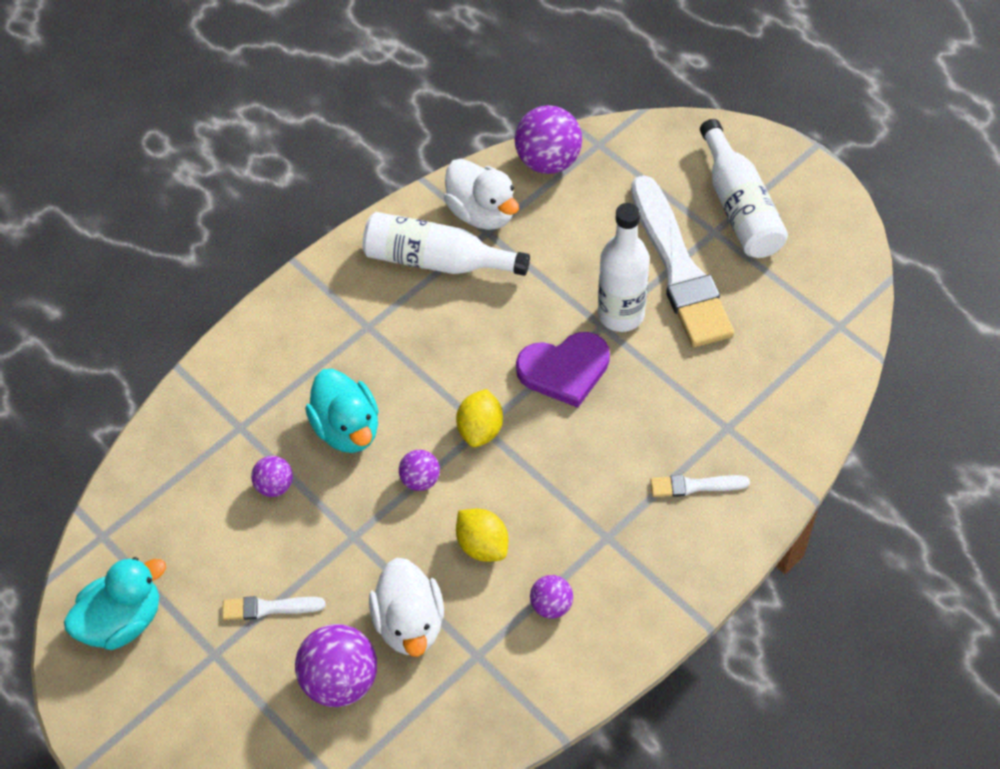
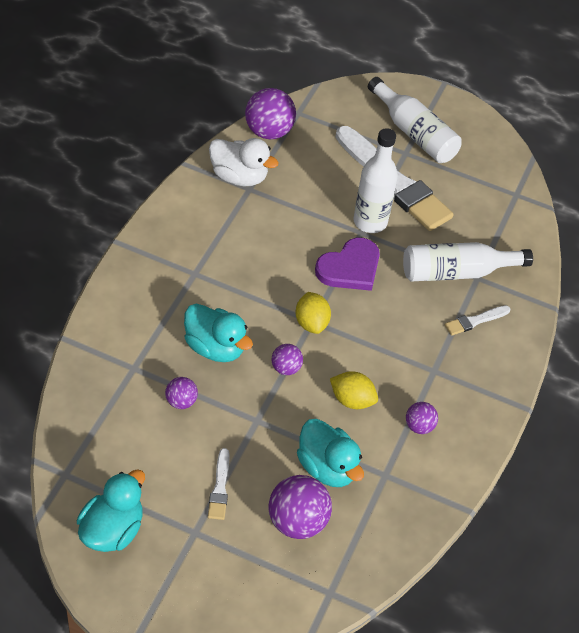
camera: 30 degrees left, 5 degrees down
white brush [222,596,325,620] -> white brush turned 60 degrees counterclockwise [208,448,230,520]
white bottle [363,212,530,276] -> white bottle moved to [403,242,533,282]
white duck [369,558,444,657] -> turquoise duck [297,419,364,487]

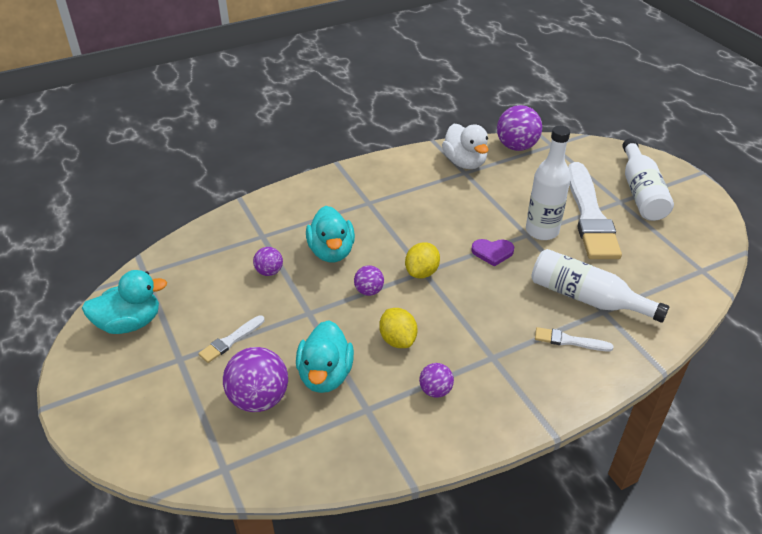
camera: 45 degrees right, 10 degrees down
purple heart [315,238,380,291] -> purple heart [471,239,514,267], size x0.62

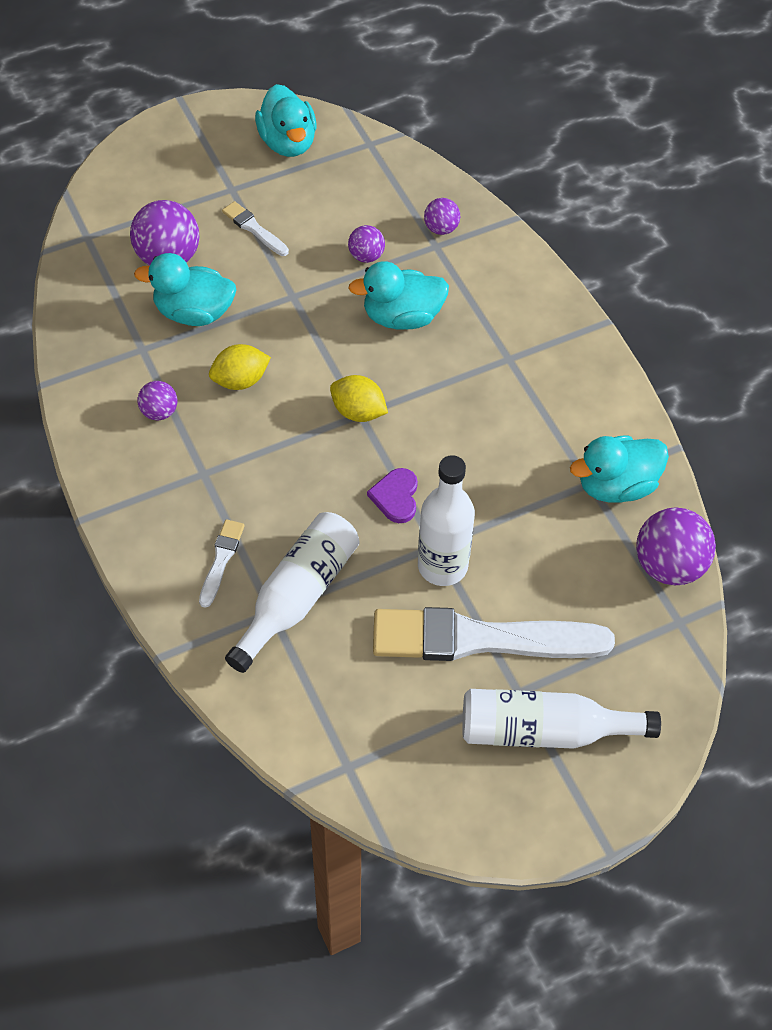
camera: 90 degrees right, 15 degrees up
purple ball [354,265,384,296] -> purple ball moved to [424,198,460,235]
white duck [442,124,489,169] -> turquoise duck [570,435,669,503]

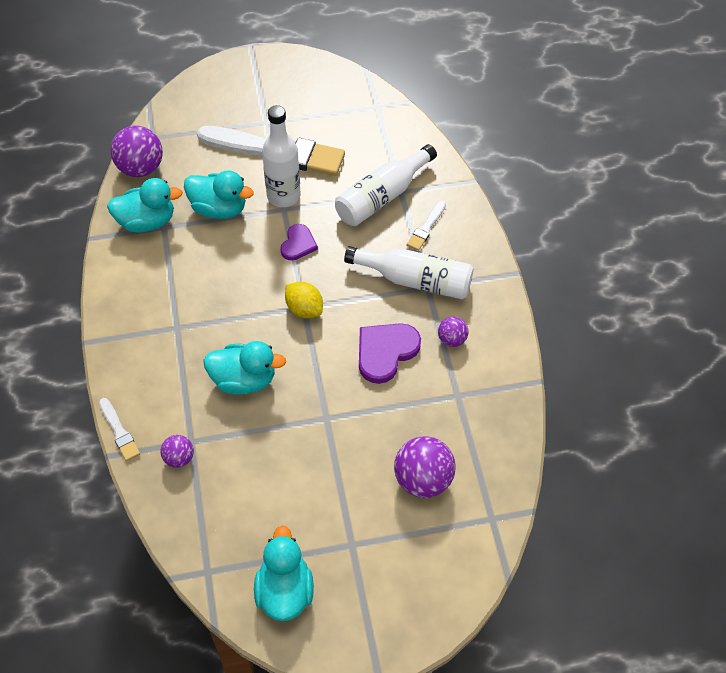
camera: 165 degrees left, 0 degrees up
turquoise duck [134,253,236,326] -> turquoise duck moved to [184,170,254,219]
yellow lemon [209,344,271,390] -> purple heart [359,323,421,384]
white brush [222,201,289,256] -> white brush moved to [99,398,140,461]
purple ball [348,225,385,263] -> none
white bottle [462,689,661,749] -> white bottle moved to [344,246,473,300]

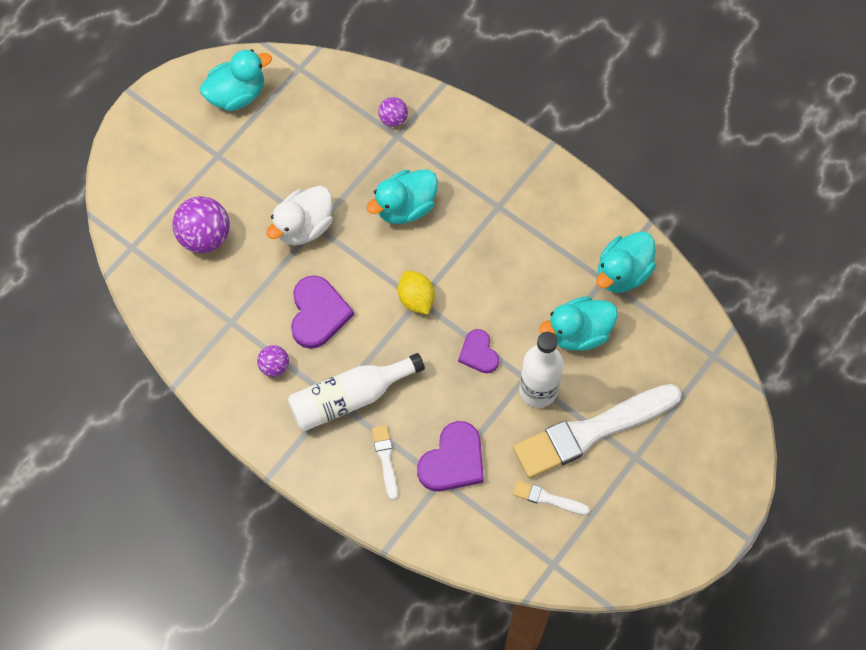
camera: 140 degrees right, 10 degrees up
white brush [99,398,140,461] -> white brush moved to [513,480,590,515]
purple ball [111,125,163,177] -> none
turquoise duck [254,526,314,621] -> turquoise duck turned 75 degrees counterclockwise [200,49,272,111]
yellow lemon [285,282,323,318] -> yellow lemon turned 60 degrees clockwise [398,271,435,314]
white bottle [335,144,437,226] -> purple heart [417,421,484,491]
none -> white duck [266,186,333,245]

